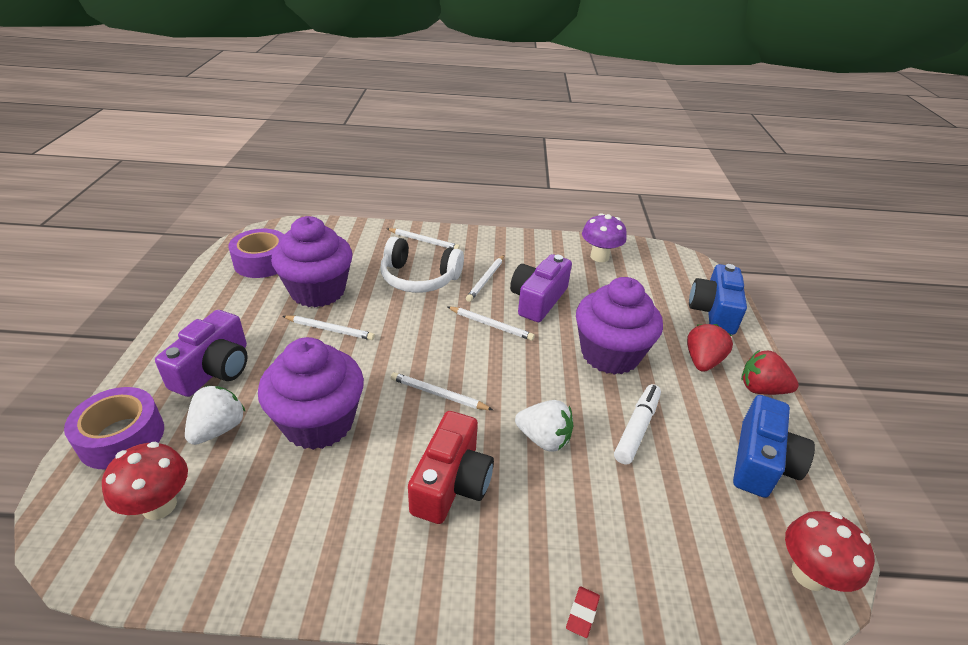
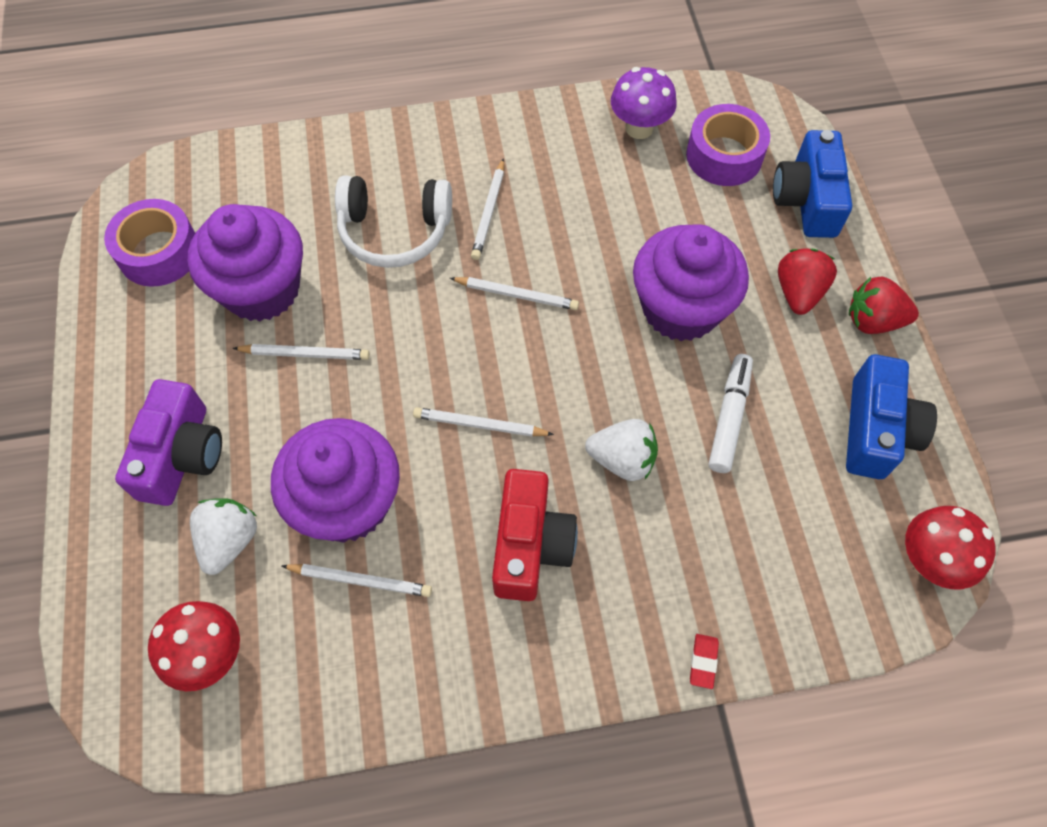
camera: 10 degrees left, 25 degrees up
purple tape [64,387,164,469] -> purple tape moved to [686,104,770,186]
white pencil [387,228,460,249] -> white pencil moved to [282,564,432,597]
purple camera [510,254,572,322] -> none

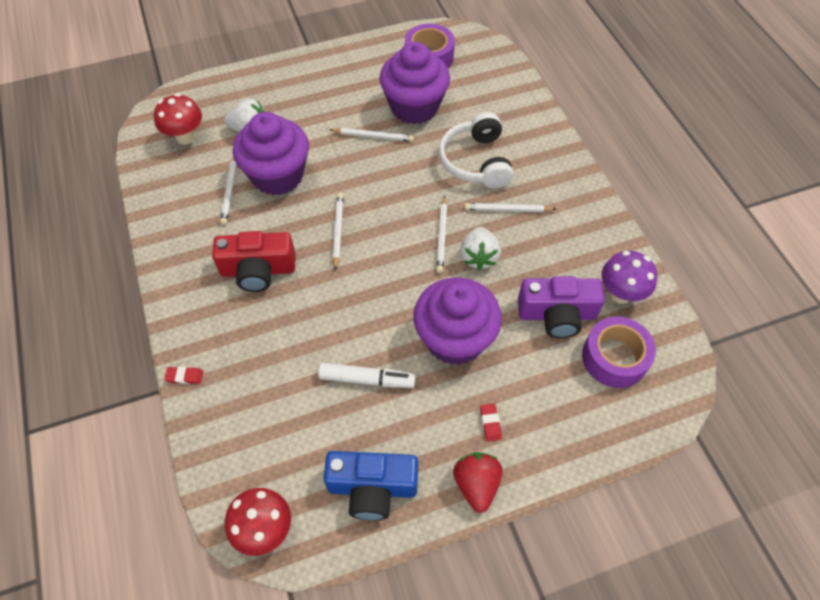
camera: 80 degrees right, 5 degrees down
purple camera [115,379,222,506] -> purple camera moved to [518,276,605,338]
white pencil [232,344,370,360] -> white pencil turned 75 degrees counterclockwise [329,128,414,142]
white strawberry [585,419,658,481] -> white strawberry moved to [460,227,501,270]
blue camera [773,130,852,238] -> none
red strawberry [778,249,837,315] -> red eraser [480,403,502,441]

